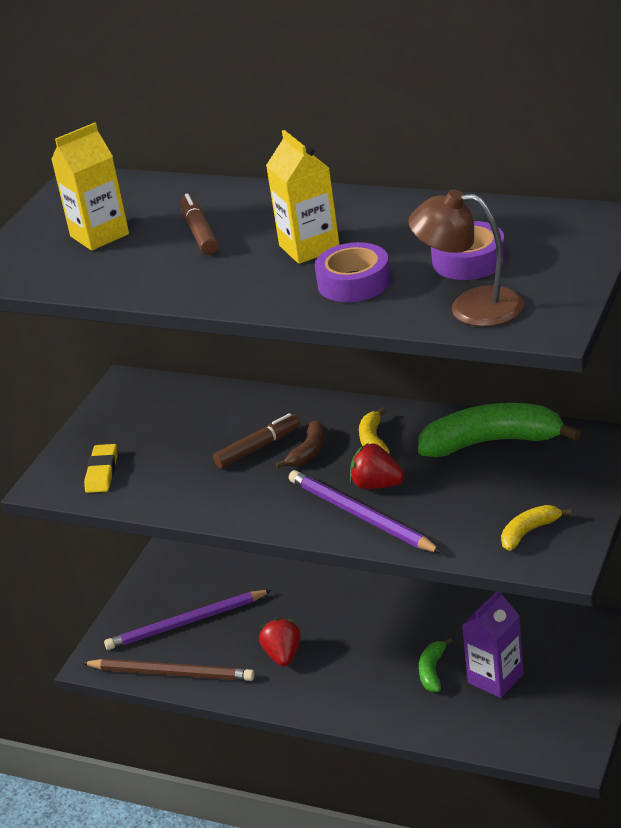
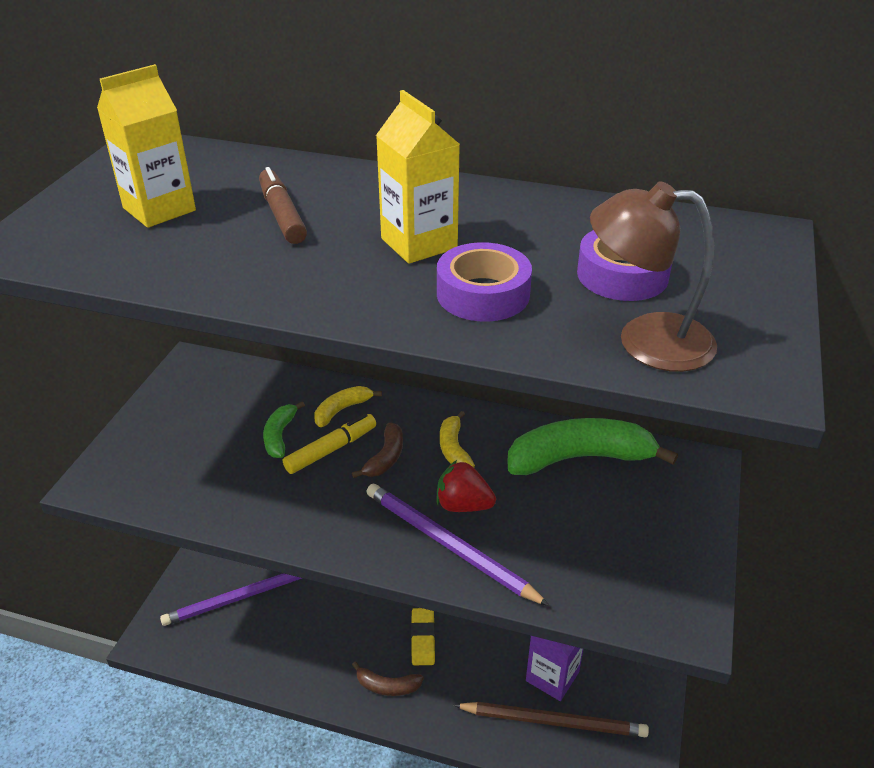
camera: 10 degrees left, 5 degrees up
brown pencil [83,659,255,681] -> brown pencil moved to [453,702,649,737]
yellow eraser [84,444,118,493] -> yellow eraser moved to [411,608,435,665]
brown marker [213,413,301,469] -> yellow marker [283,414,376,474]
red strawberry [259,618,301,667] -> none
green banana [419,638,452,692] -> green banana moved to [263,401,305,458]
yellow banana [501,505,571,551] -> yellow banana moved to [314,386,382,427]
none -> brown banana [352,662,424,696]

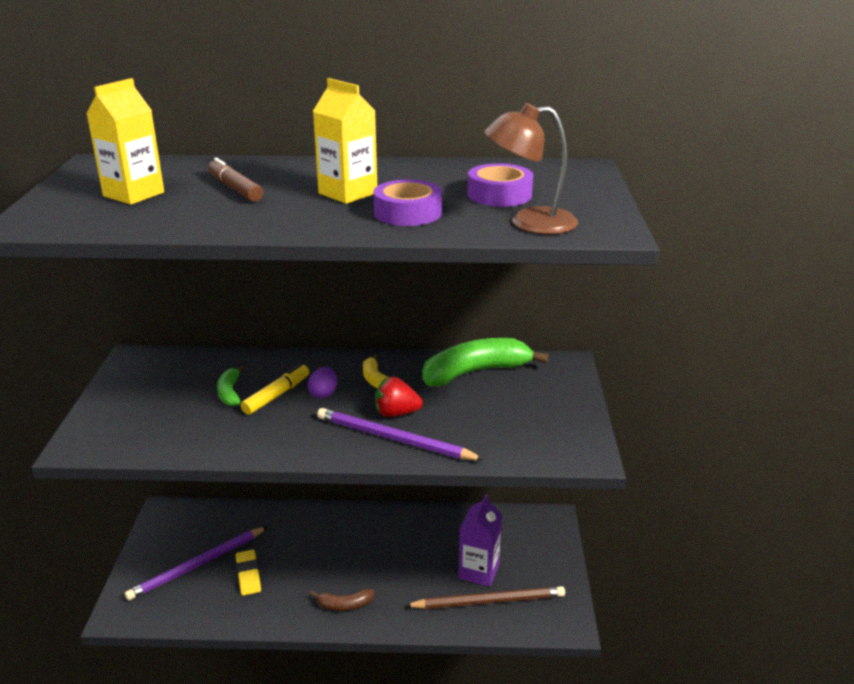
camera: 15 degrees left, 10 degrees down
yellow banana [314,386,382,427] -> none
brown banana [352,423,403,478] -> purple egg [308,367,337,399]
yellow eraser [411,608,435,665] -> yellow eraser moved to [236,550,261,596]

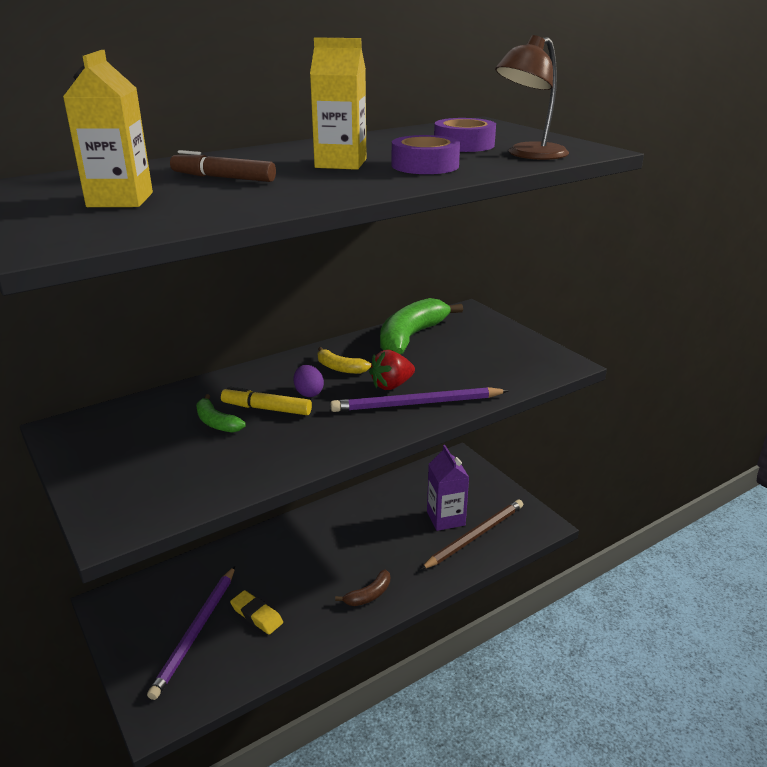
camera: 35 degrees left, 0 degrees up
yellow marker [241,364,309,415] -> yellow marker turned 75 degrees counterclockwise [221,387,312,415]

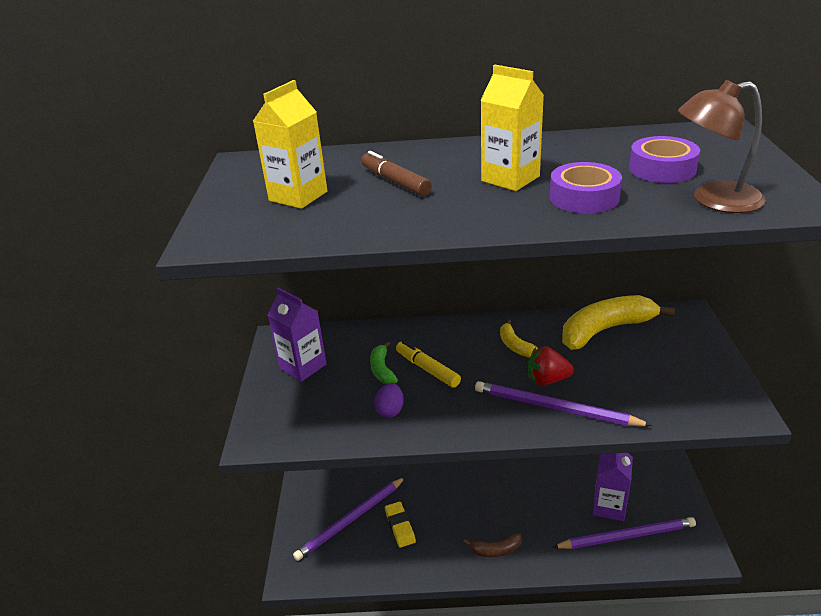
camera: 35 degrees right, 5 degrees up
purple egg [294,365,324,397] -> purple egg moved to [374,383,404,418]
green banana [380,298,463,355] -> yellow banana [562,295,675,350]
brown pencil [420,499,523,570] -> purple pencil [553,517,696,549]
none -> purple carton [268,288,327,382]

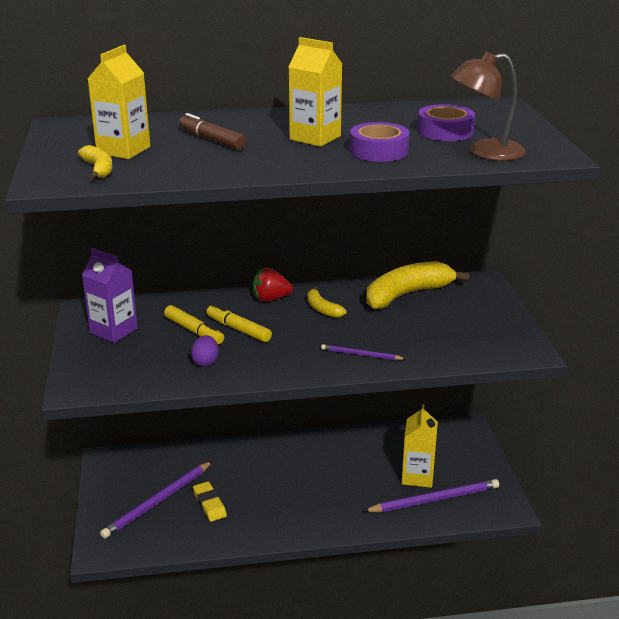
camera: 10 degrees left, 5 degrees down
green banana [370,341,398,384] -> yellow marker [164,305,224,344]
brown banana [463,533,522,557] -> none
purple pencil [475,381,652,426] -> purple pencil [321,344,405,360], size x0.53
red strawberry [528,346,574,385] -> red strawberry moved to [253,268,293,302]
purple carton [592,453,633,521] -> yellow carton [402,404,438,488]
none -> yellow banana [78,145,113,179]

